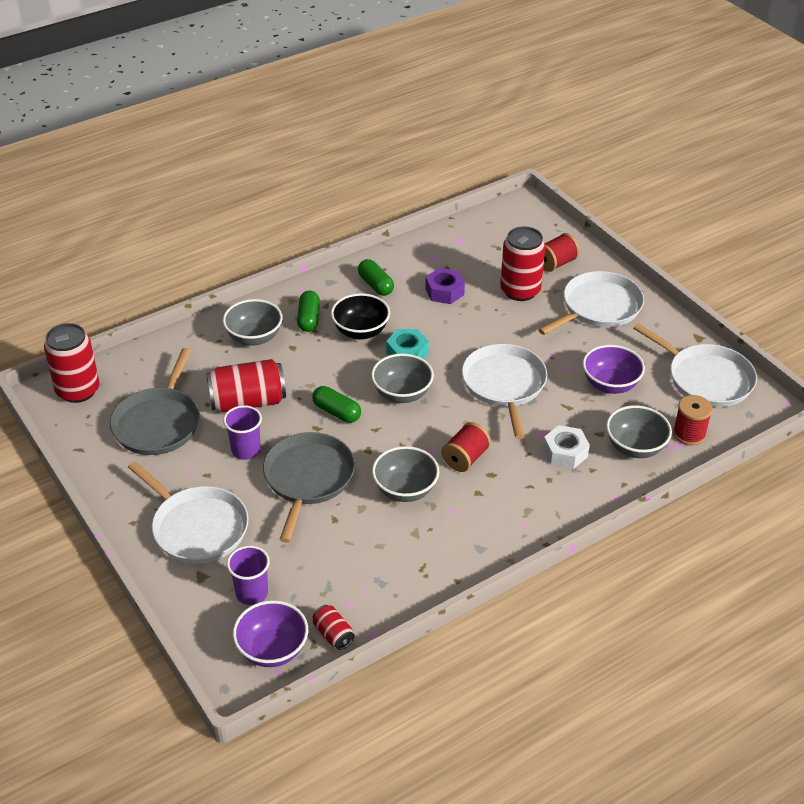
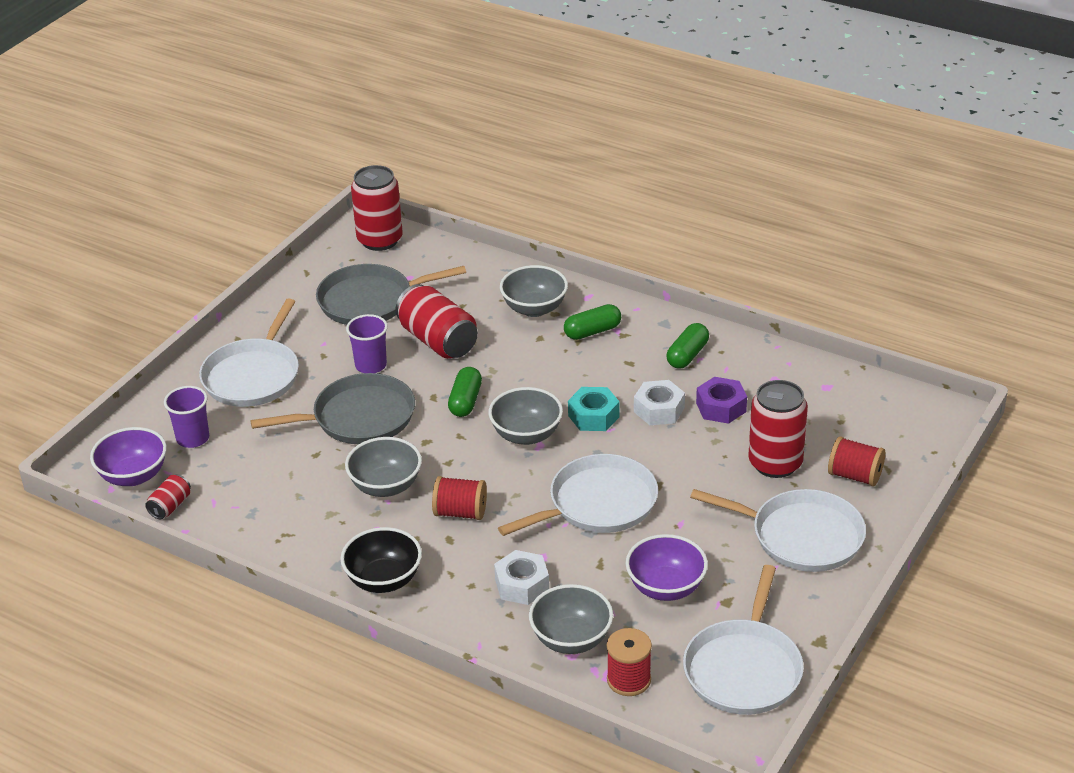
camera: 65 degrees right, 5 degrees down
black bowl [331,293,390,339] -> black bowl moved to [340,527,422,593]
none -> white nut [634,380,685,425]

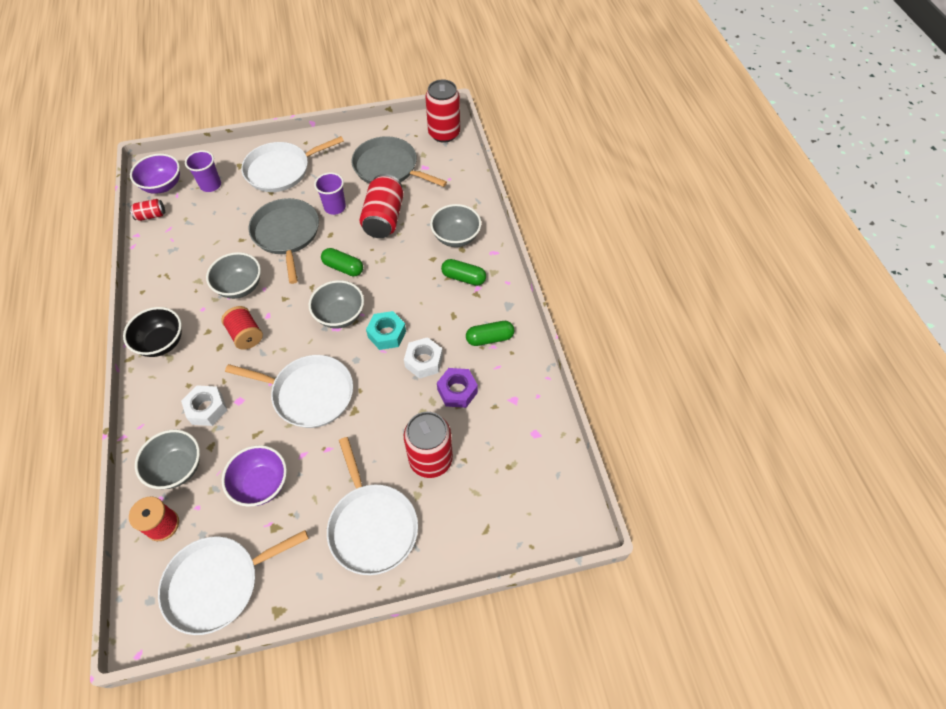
camera: 45 degrees right, 20 degrees up
grey pan [250,373,415,444] -> grey pan turned 135 degrees counterclockwise [249,198,319,284]
green capsule [448,367,482,417] -> green capsule turned 60 degrees clockwise [321,248,363,277]
red spool [828,436,885,487] -> none

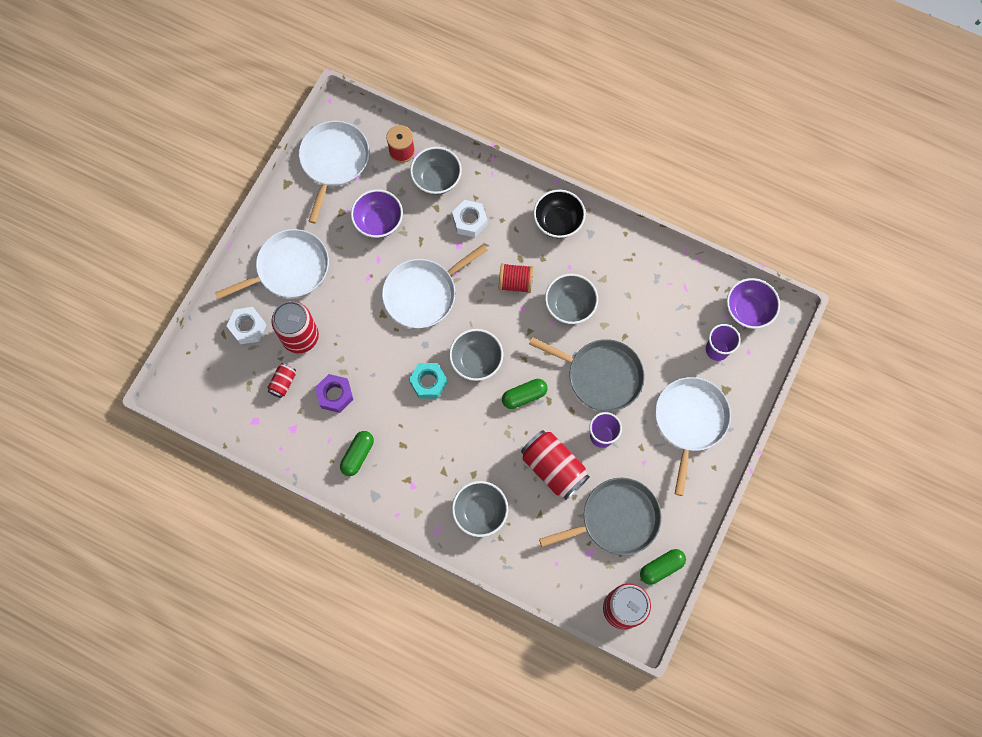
camera: 130 degrees right, 15 degrees up
red can [130,199,165,221] -> red can moved to [267,363,296,398]
white pan [327,437,418,575] -> white pan turned 135 degrees clockwise [215,229,329,299]
white nut [404,337,443,379] -> white nut moved to [227,307,266,344]
green capsule [441,259,486,286] -> green capsule moved to [640,549,686,585]

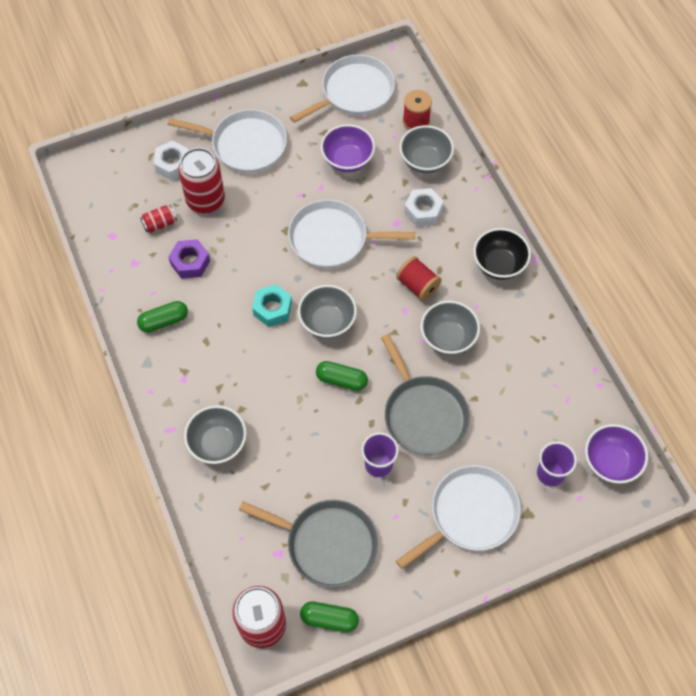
camera: 40 degrees right, 10 degrees down
red can [521,430,590,500] -> none

